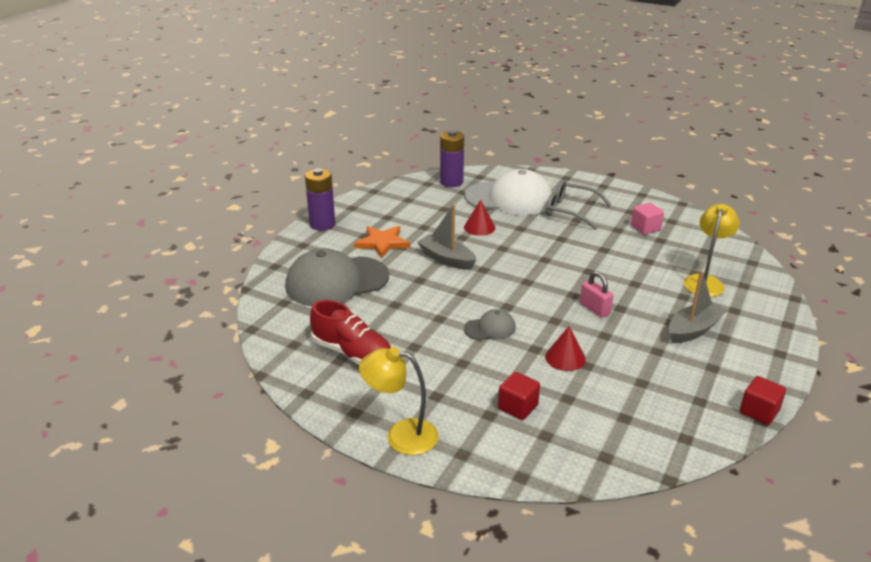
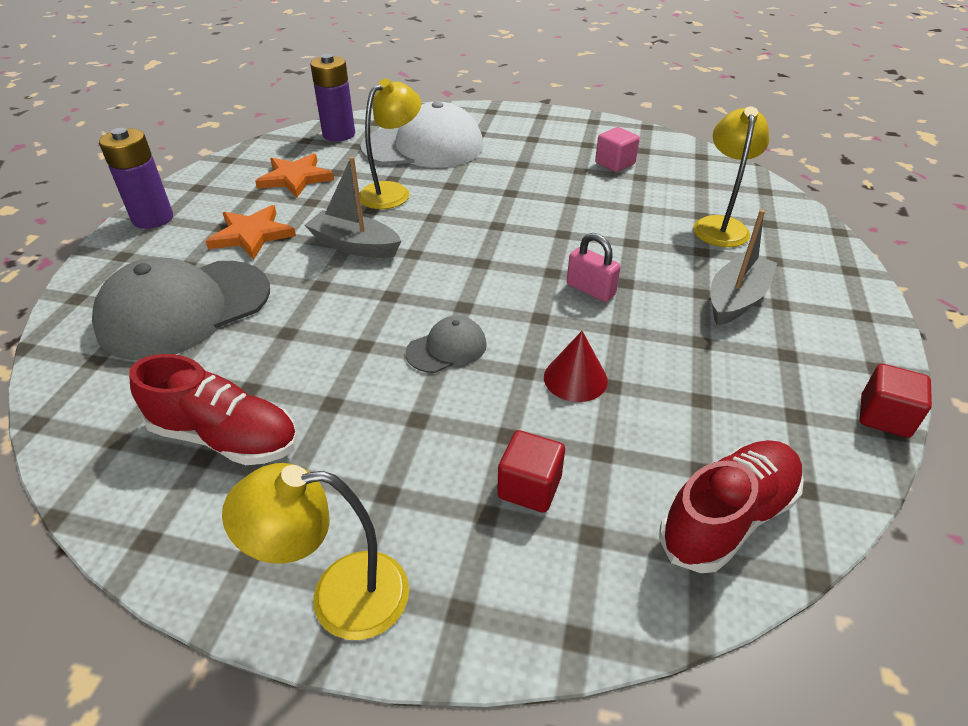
camera: 15 degrees left, 10 degrees up
red cone [464,200,495,236] -> yellow lamp [359,78,421,209]
grey glasses [546,180,612,230] -> none
none -> orange star [255,153,334,198]
none -> red shoe [659,440,804,573]

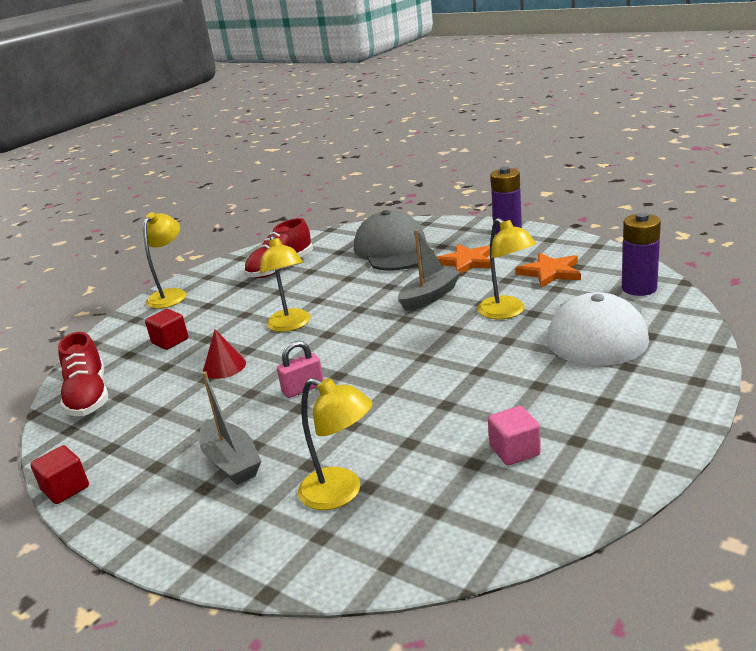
camera: 115 degrees right, 15 degrees down
grey cap [406,316,487,373] -> yellow lamp [260,235,311,332]

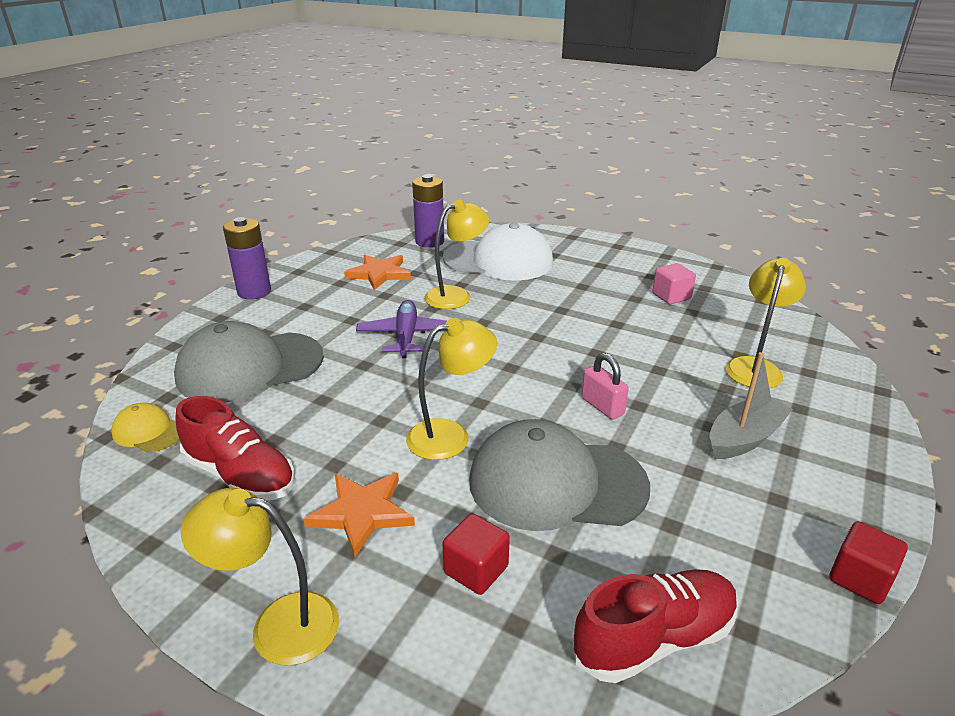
camera: 100 degrees left, 5 degrees up
red cone [203,330,246,379] -> grey cap [469,419,650,531]
grey boat [398,230,461,311] -> purple plane [356,300,447,358]
orange star [437,244,491,275] -> orange star moved to [304,473,415,557]
none -> yellow cap [112,403,180,452]

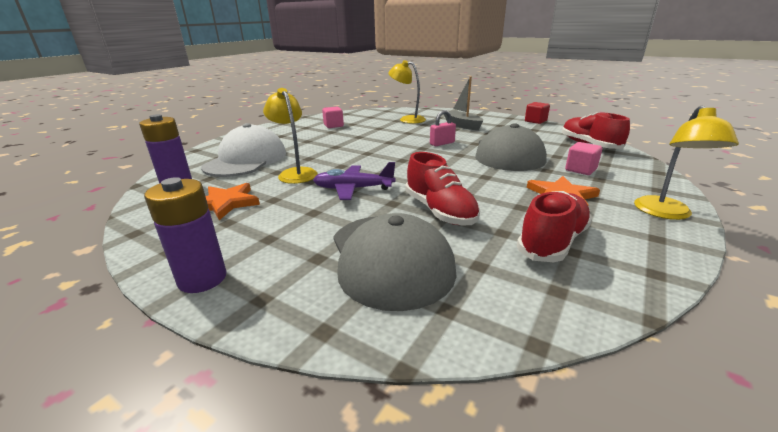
camera: 85 degrees left, 5 degrees down
yellow cap [112,403,180,452] -> none
yellow lamp [406,318,497,460] -> none
red cube [443,514,510,595] -> pink cube [565,142,602,175]
none -> red shoe [406,152,480,225]

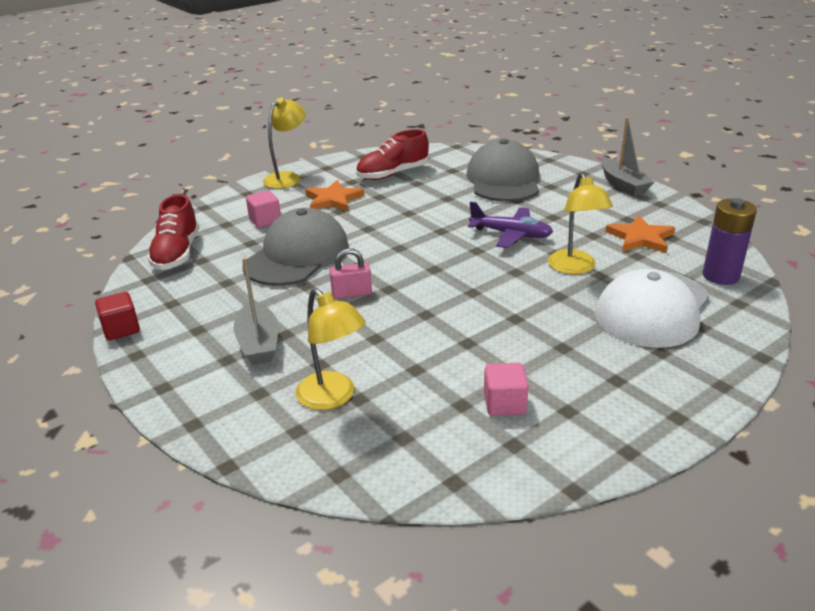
camera: 160 degrees left, 5 degrees up
purple battery [144,177,227,293] -> grey boat [601,117,654,196]
red shoe [406,152,480,225] -> none

